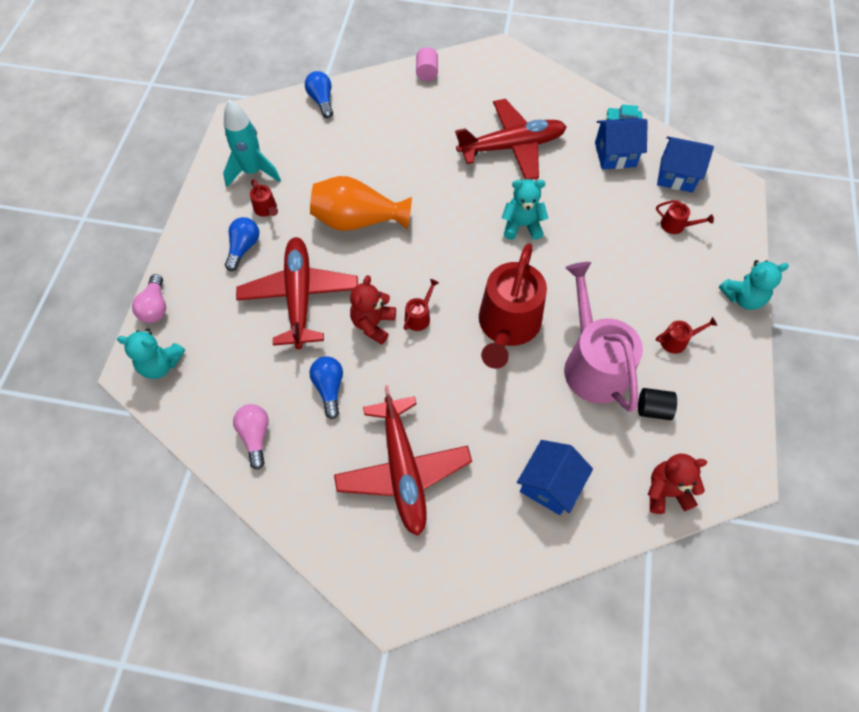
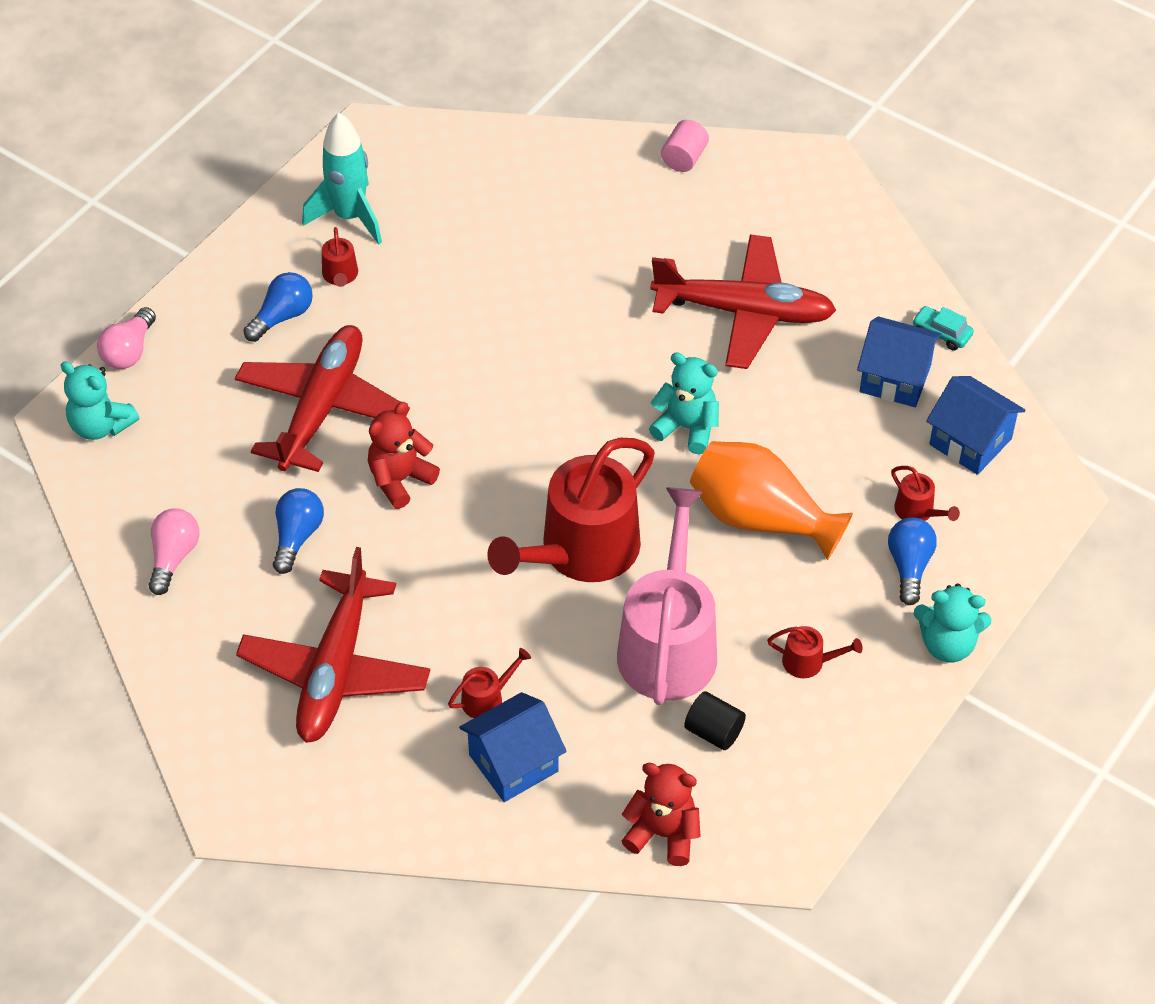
camera: 25 degrees right, 10 degrees down
blue light bulb [305,71,333,118] -> blue light bulb moved to [888,517,937,605]
orange vase [310,176,412,231] -> orange vase moved to [690,441,853,560]
red watering can [404,279,439,331] -> red watering can moved to [448,648,531,718]

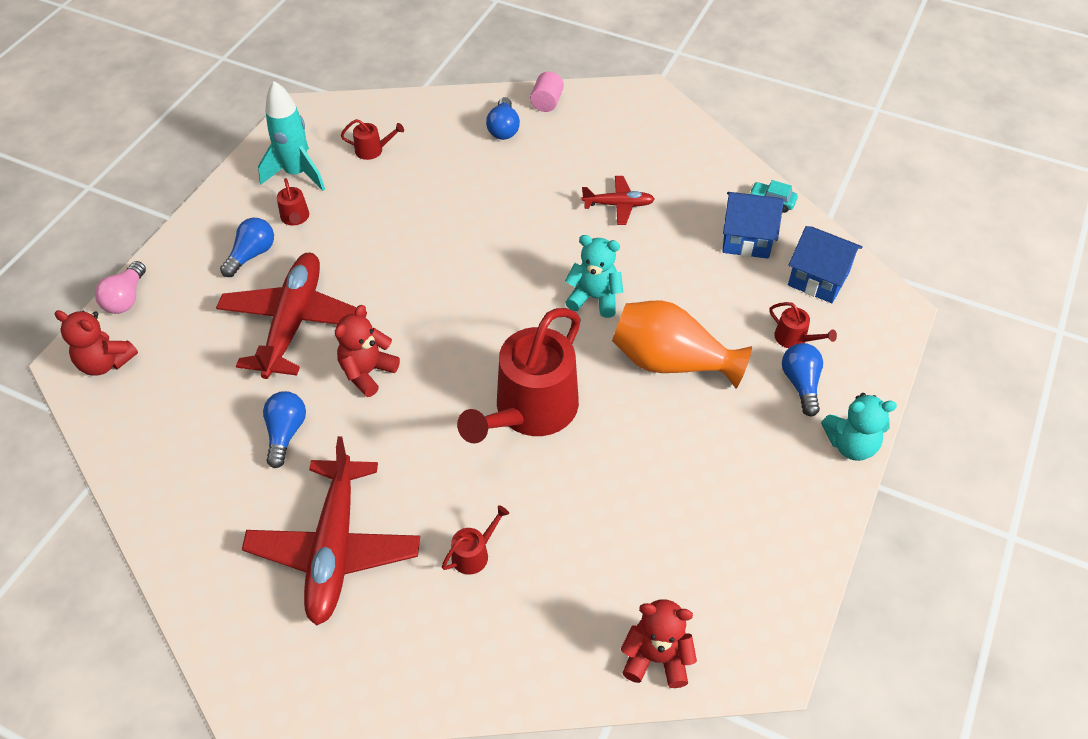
camera: 10 degrees left, 0 degrees up
turquoise teddy bear [61,361,139,440] -> red teddy bear [55,310,138,376]
pink light bulb [148,508,200,595] -> none
blue house [459,692,567,802] -> none
pink watering can [617,487,717,705] -> none
red plane [650,234,836,369] -> red plane [582,176,655,225], size x0.50
black cylinder [684,691,746,750] -> none
red watering can [767,626,863,678] -> red watering can moved to [341,119,404,160]
none -> blue light bulb [486,97,520,140]

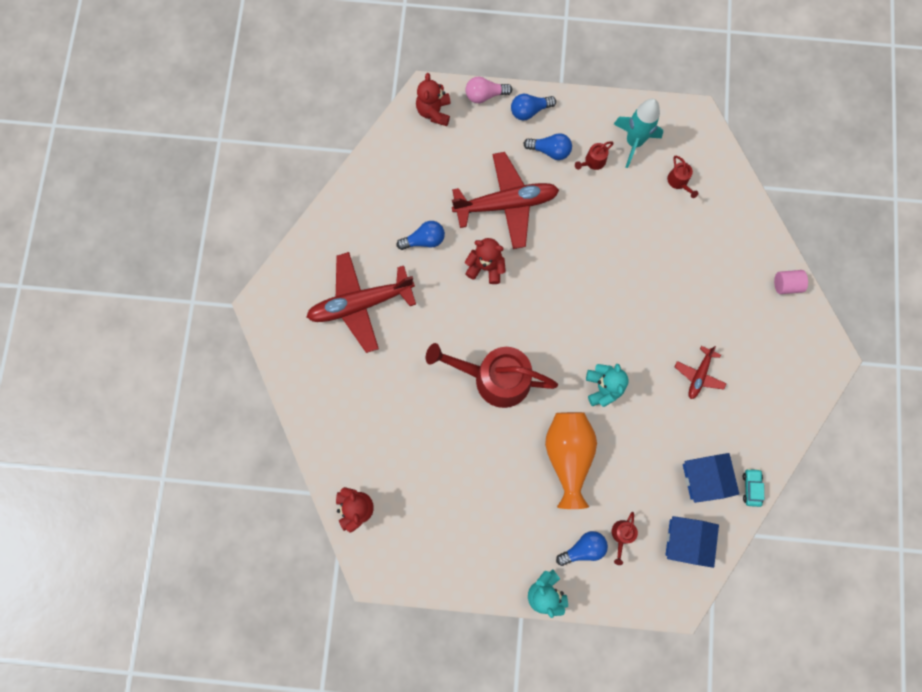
camera: 70 degrees right, 25 degrees up
red watering can [442,506,509,575] -> none
blue light bulb [486,97,520,140] -> blue light bulb moved to [511,94,556,120]
red plane [582,176,655,225] -> red plane turned 45 degrees clockwise [675,346,727,399]

